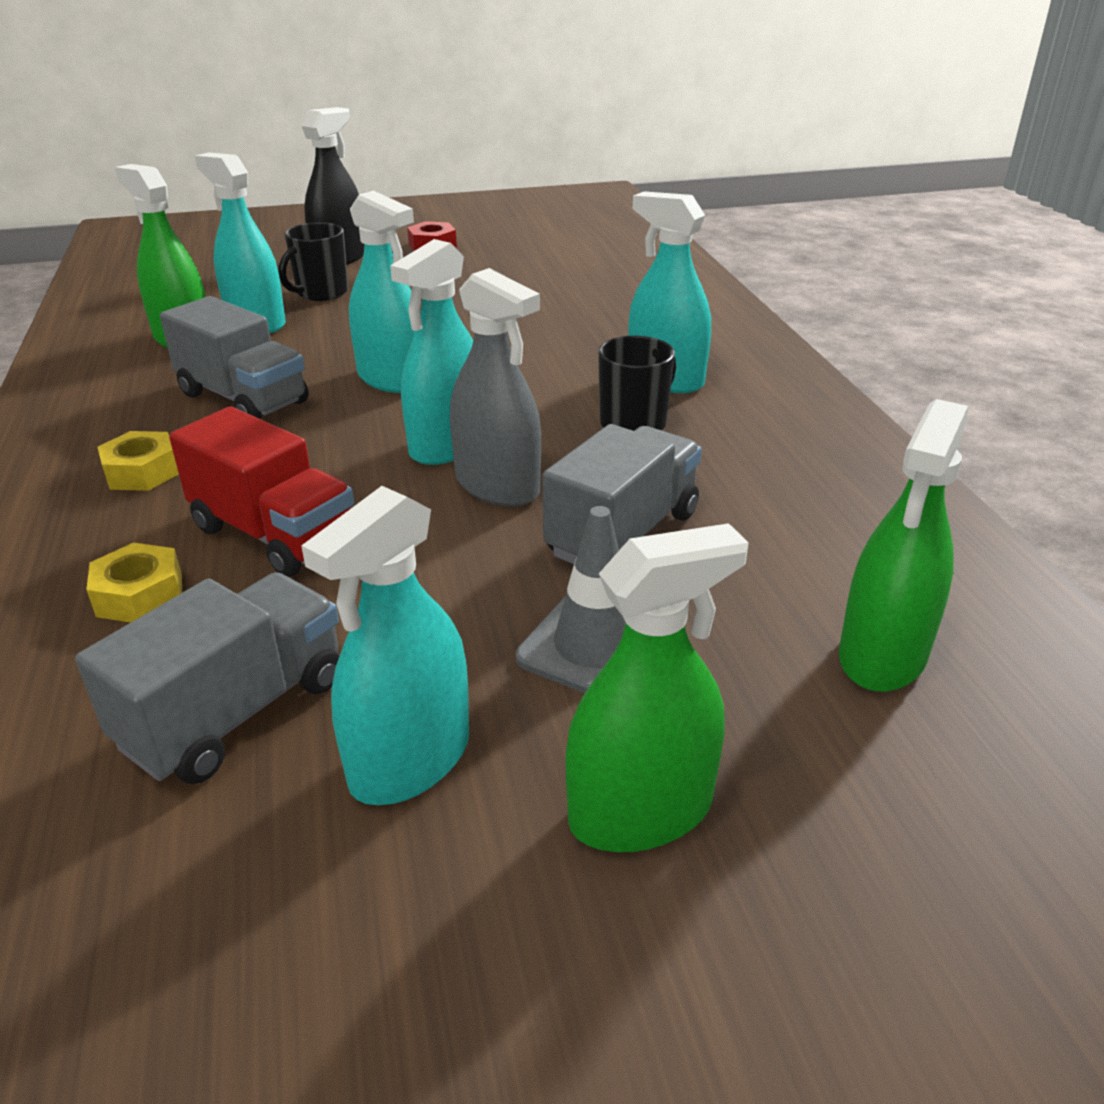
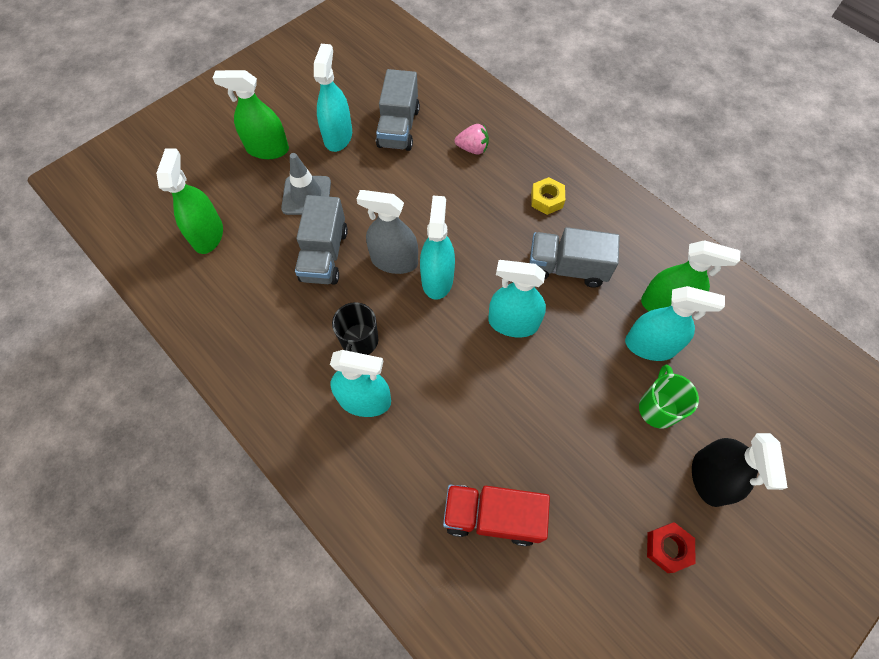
camera: 150 degrees right, 30 degrees up
yellow nut [86,543,182,623] -> pink strawberry [455,124,489,154]
red truck [169,406,354,577] -> red truck moved to [443,484,550,546]
black mug [279,222,348,301] -> green mug [639,365,699,428]
green spray bottle [566,523,749,852] -> green spray bottle turned 60 degrees clockwise [213,70,289,159]

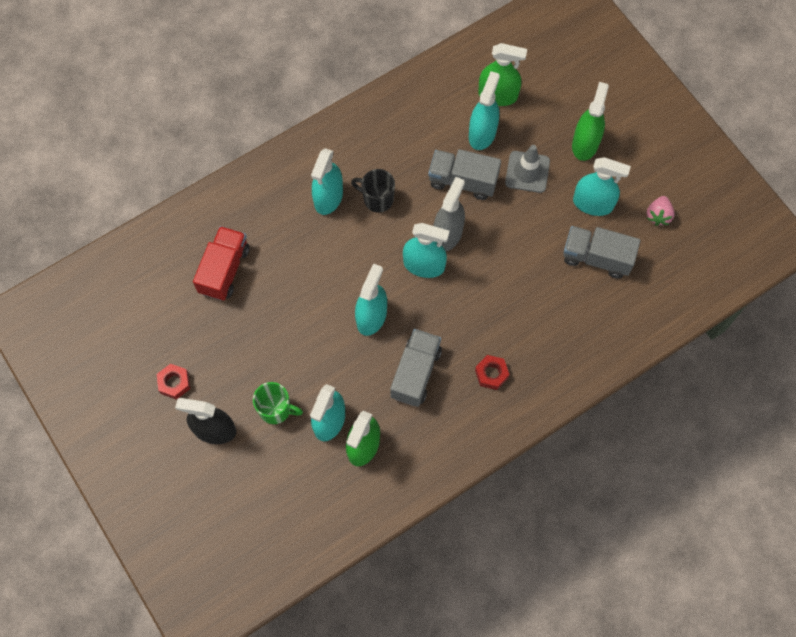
camera: 100 degrees right, 5 degrees up
pink strawberry [455,124,489,154] -> pink strawberry moved to [647,196,675,226]
yellow nut [531,177,565,215] -> red nut [475,355,510,390]
none -> turquoise spray bottle [469,71,500,150]

